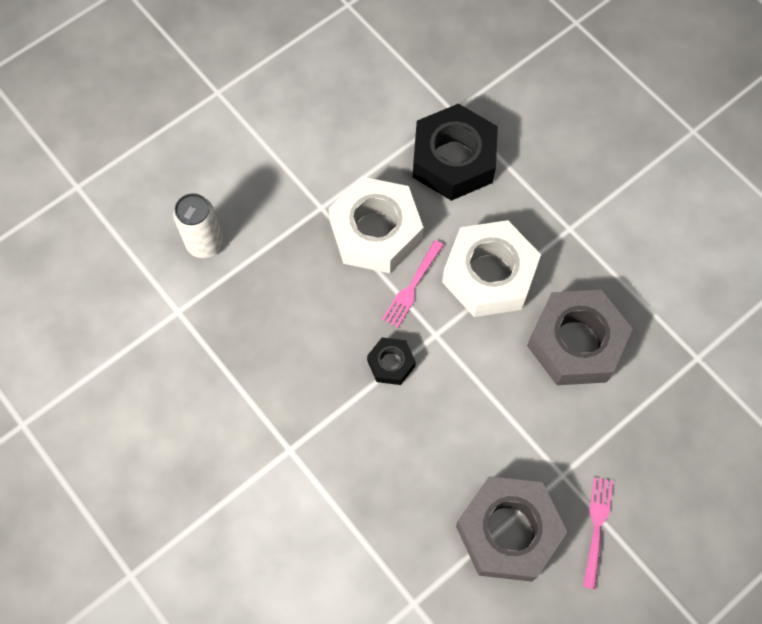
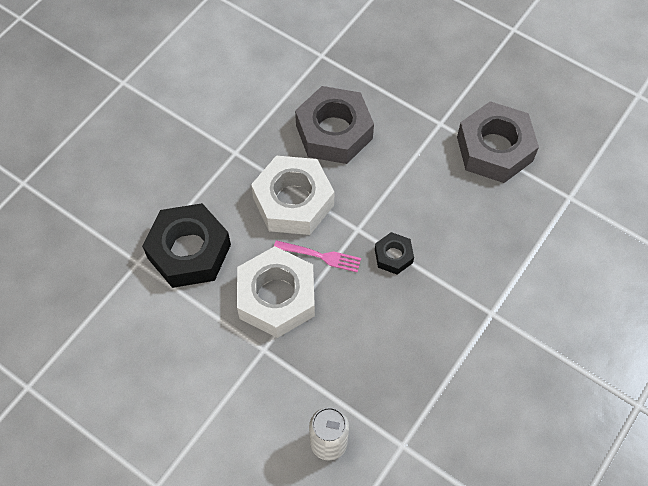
camera: 105 degrees left, 5 degrees down
pink fork [583,477,613,589] -> none

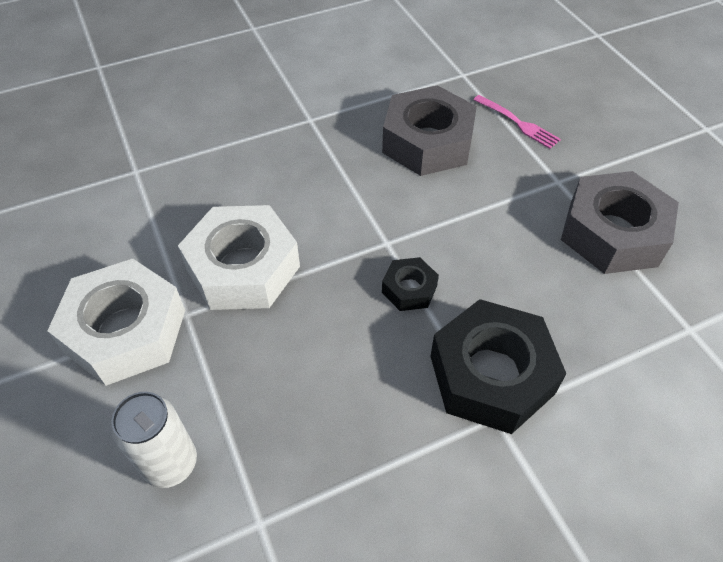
camera: 30 degrees right, 10 degrees down
black nut [142,203,231,288] -> black nut moved to [430,299,566,434]
white nut [251,156,334,235] -> white nut moved to [48,259,185,386]
pink fork [274,240,361,272] -> pink fork moved to [473,95,561,149]

